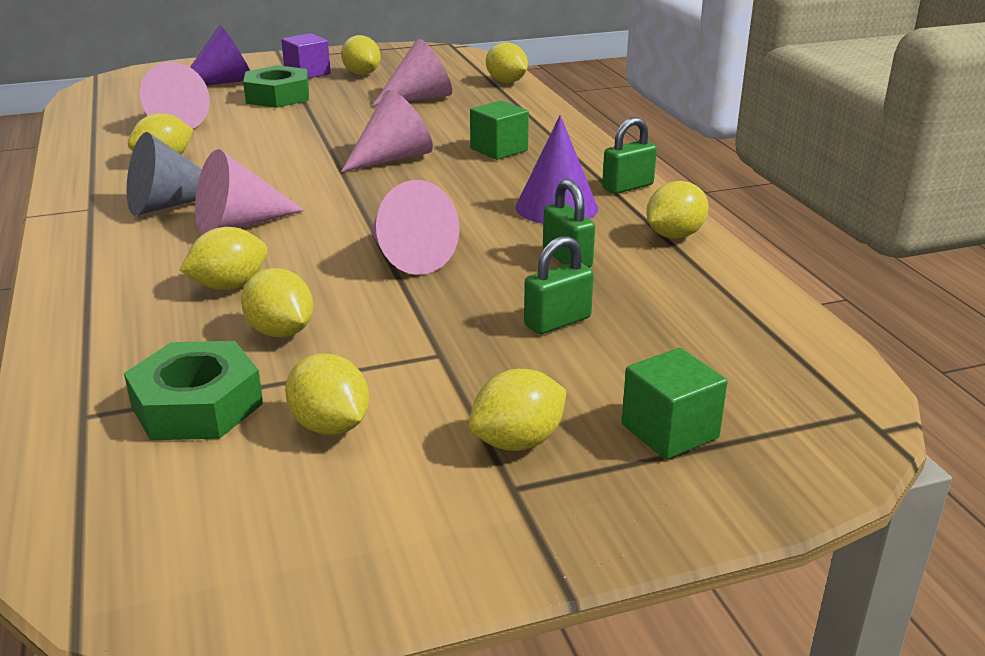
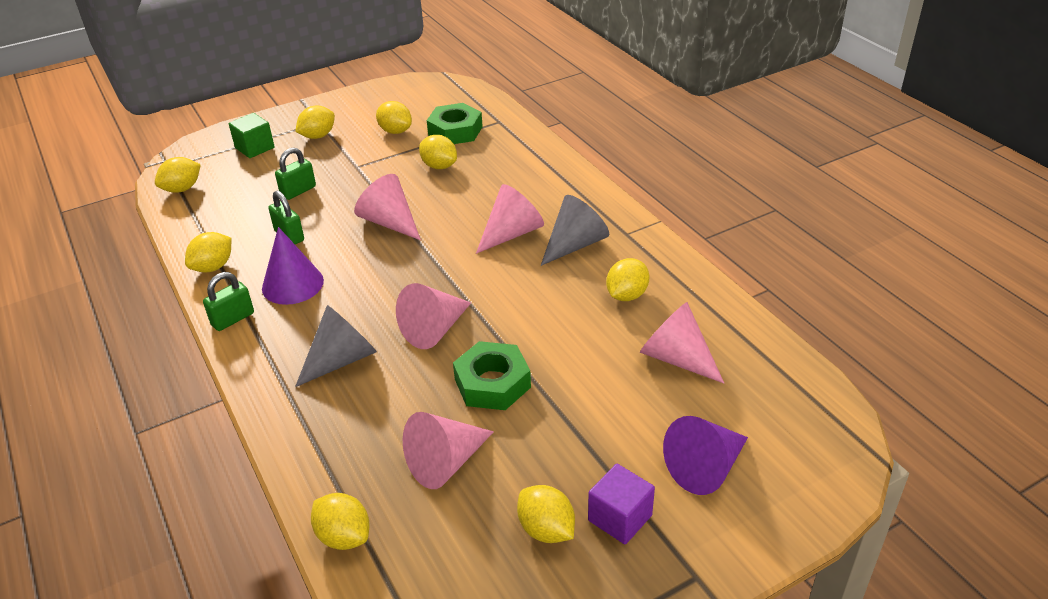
camera: 170 degrees right, 10 degrees up
yellow lemon [180,227,268,290] -> yellow lemon moved to [155,157,201,193]
green nut [243,65,309,108] -> green nut moved to [453,341,531,410]
green cube [470,100,529,160] -> grey cone [295,305,377,387]

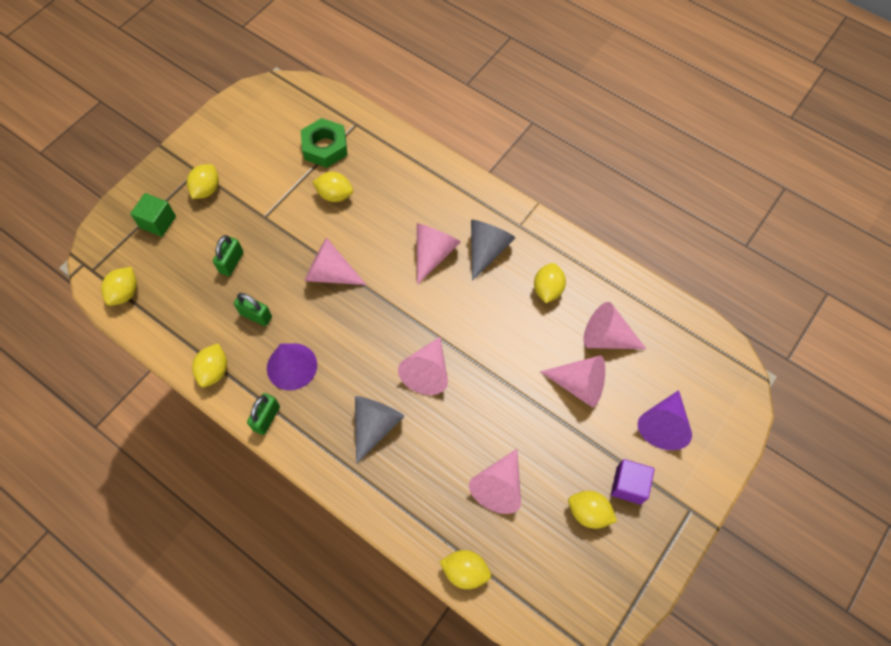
camera: 25 degrees left, 25 degrees up
yellow lemon [376,101,412,134] -> none
green nut [453,341,531,410] -> none
none -> pink cone [540,355,605,407]

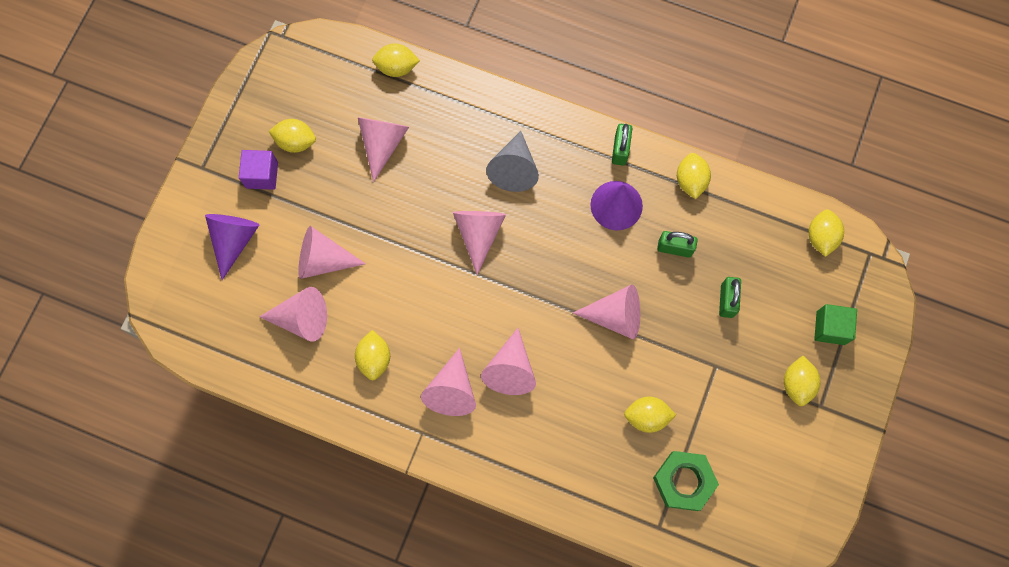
camera: 165 degrees right, 10 degrees up
grey cone [471,220,515,281] -> pink cone [421,348,476,416]

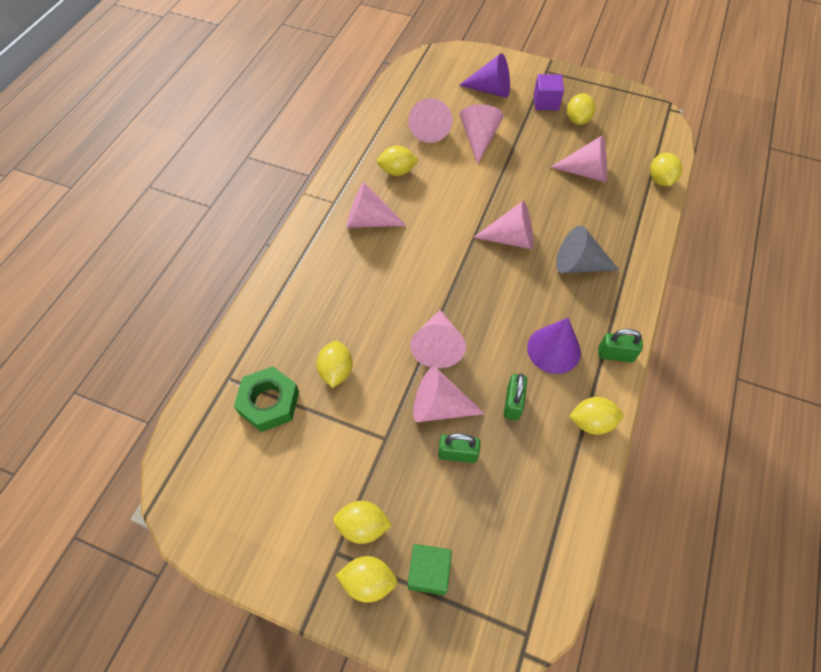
camera: 90 degrees right, 15 degrees down
pink cone [481,328,536,395] -> pink cone moved to [413,367,485,422]
yellow lemon [809,209,844,257] -> yellow lemon moved to [336,556,397,603]

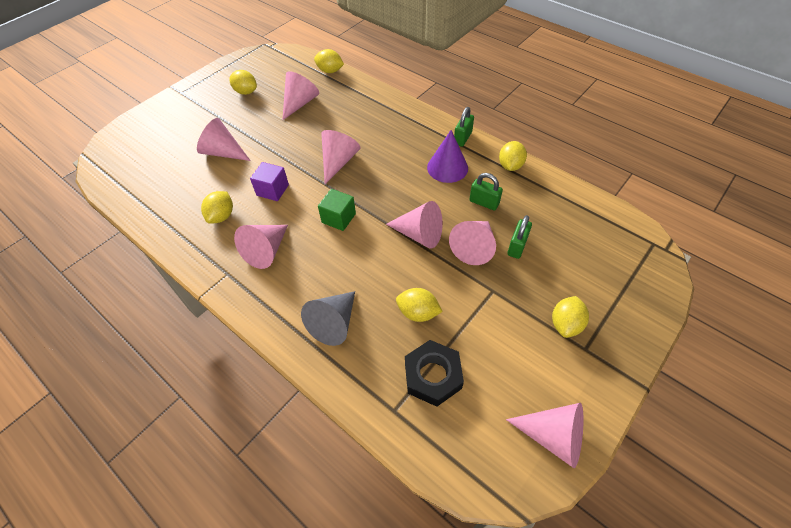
camera: 70 degrees left, 5 degrees down
green nut [234,366,299,432] -> black nut [405,340,464,407]
yellow lemon [336,556,397,603] -> none
pink cone [408,98,452,143] -> pink cone moved to [506,403,583,468]
green cube [408,544,452,595] -> green cube moved to [318,189,356,231]
purple cone [459,53,510,98] -> none
purple cube [534,74,564,111] -> purple cube moved to [250,162,289,201]
grey cone [556,226,619,273] -> grey cone moved to [301,291,355,346]

